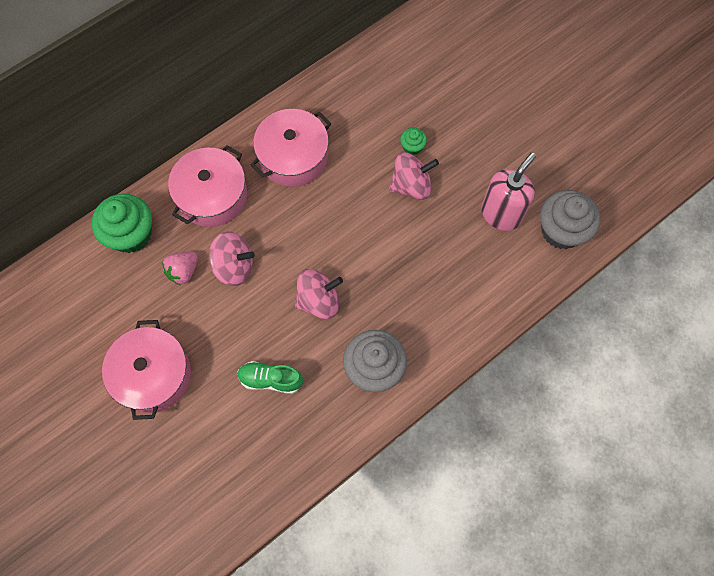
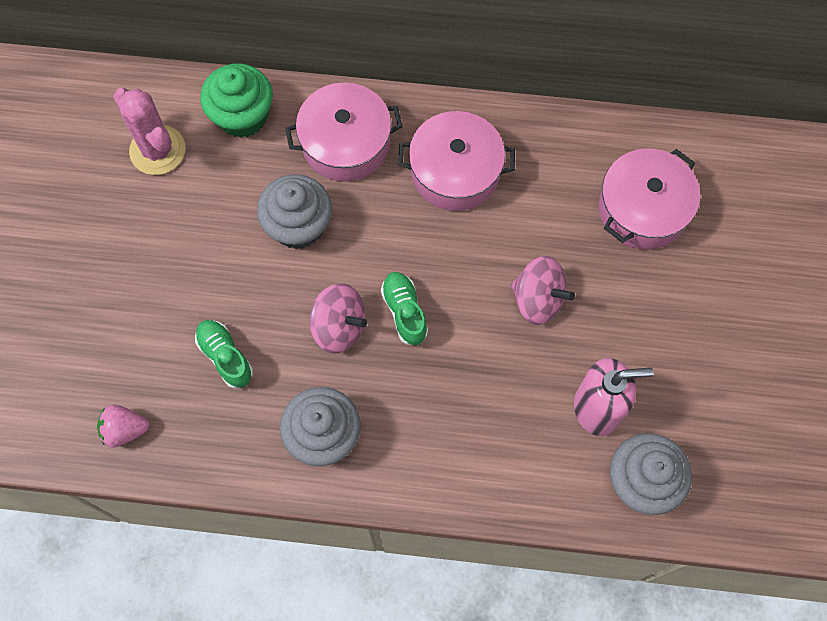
camera: 45 degrees right, 0 degrees up
pink pot [102,320,191,420] -> pink pot moved to [599,148,700,249]
pink strawberry [162,252,198,285] -> pink strawberry moved to [97,404,149,447]
pink spinning top [209,232,255,286] -> grey cupcake [257,174,332,249]
green cupcake [400,128,427,155] -> none
none -> pink cactus [113,88,185,175]
none -> green shoe [381,272,428,345]

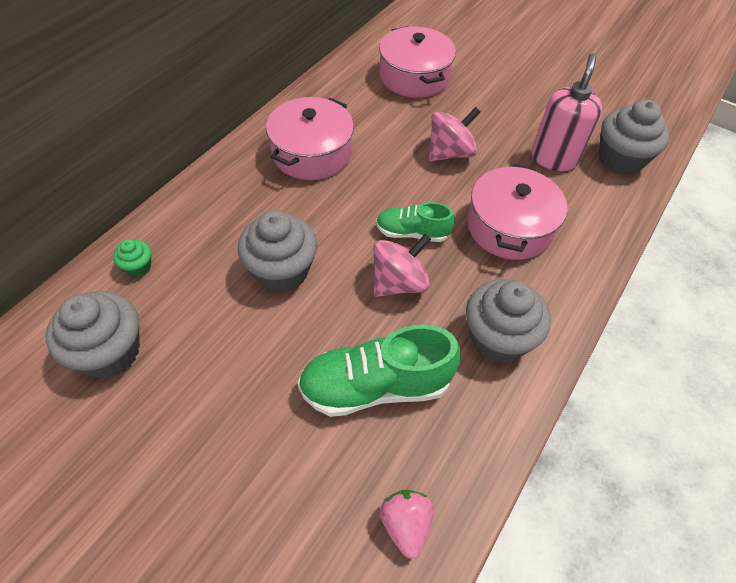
camera: 65 degrees left, 15 degrees down
pink strawberry [97,404,149,447] -> pink strawberry turned 150 degrees clockwise [380,490,434,559]
pink cactus [113,88,185,175] -> grey cupcake [46,291,140,379]
green shoe [195,320,253,389] -> green shoe [298,325,461,417], size x1.70
green cupcake [200,63,273,138] -> green cupcake [113,239,151,277], size x0.48
pink pot [285,82,403,182] -> pink pot moved to [467,164,567,260]

